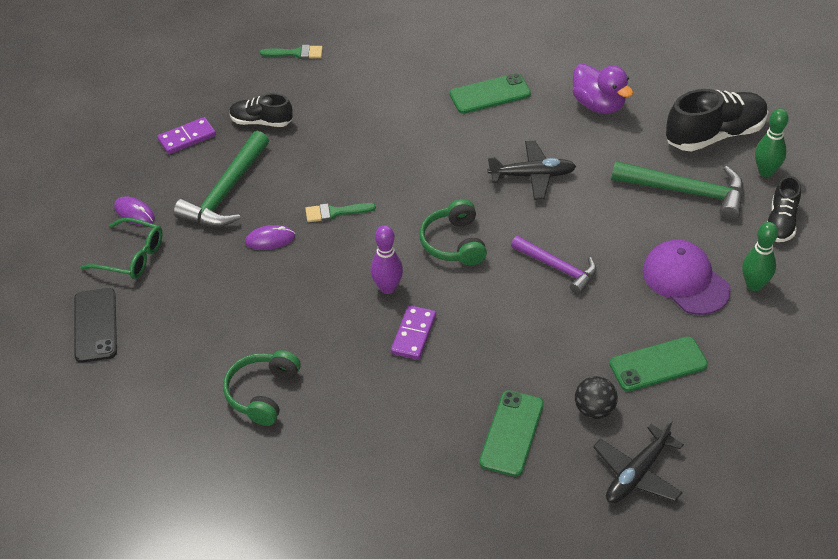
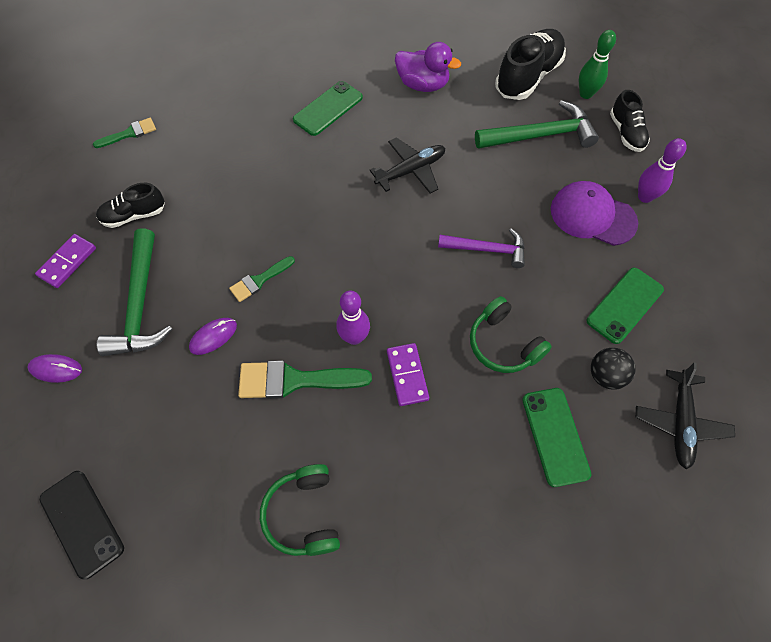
camera: 30 degrees left, 15 degrees up
green glasses [80,217,162,279] -> none
green headphones [419,199,487,266] -> green headphones moved to [470,296,552,373]
green bowling pin [742,222,778,291] -> purple bowling pin [638,138,686,203]
none -> green brush [238,361,372,399]

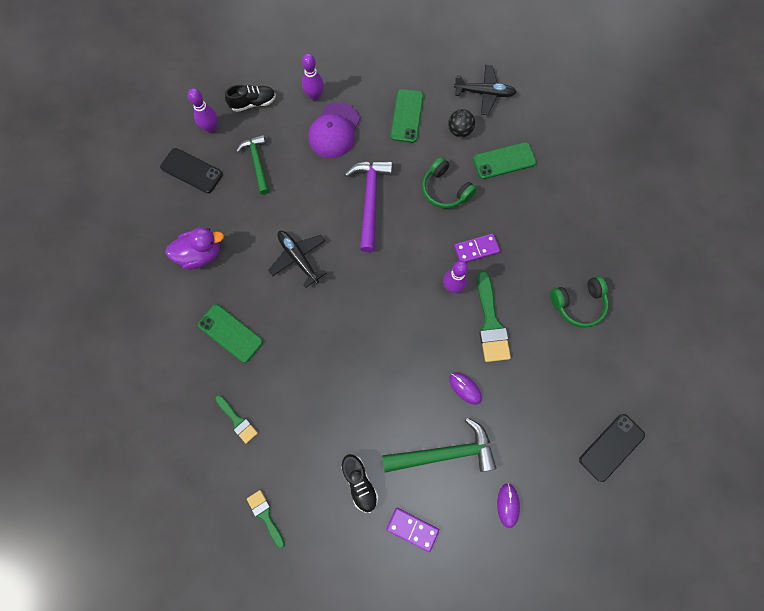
camera: 95 degrees left, 10 degrees up
green brush [229,256,295,302] -> green brush moved to [215,395,258,444]
purple duck [395,42,461,92] -> purple duck turned 60 degrees clockwise [165,227,224,269]
purple hammer [438,229,525,268] -> purple hammer [345,161,392,252], size x1.51
green headphones [470,296,552,373] -> green headphones turned 90 degrees clockwise [422,157,477,209]
green hammer [475,100,599,149] -> green hammer [236,135,269,195], size x0.66
black shoe [495,29,566,100] -> black phone [160,148,223,193]
green bowling pin [579,30,616,99] -> purple bowling pin [188,88,218,133]
green phone [587,268,664,344] -> green phone turned 60 degrees clockwise [391,89,423,143]

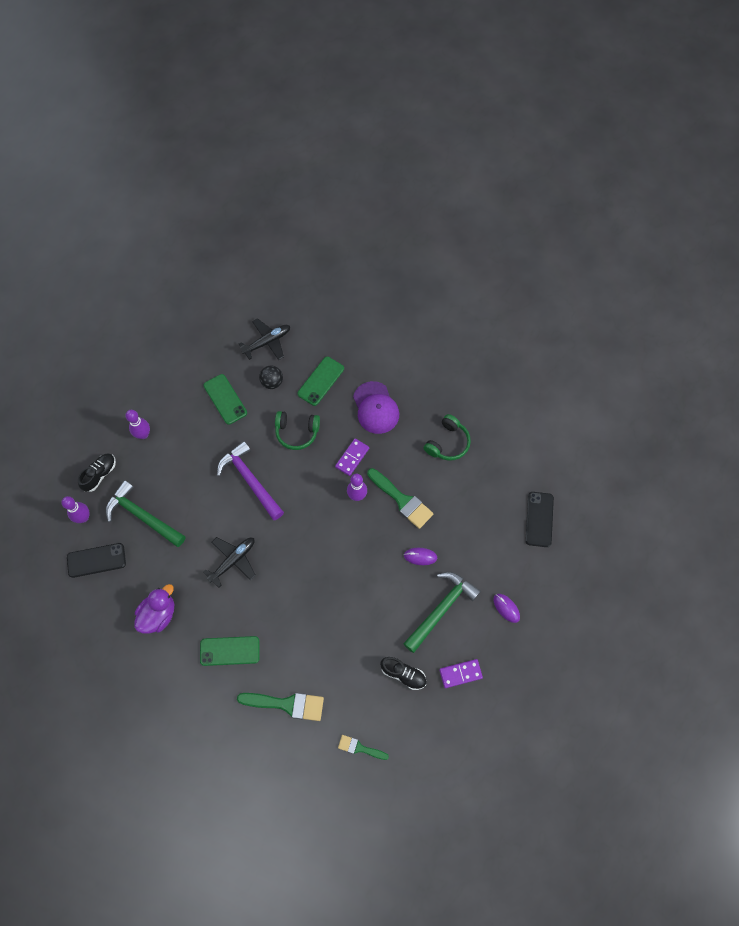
camera: 40 degrees left, 5 degrees down
green brush [215,395,258,444] -> green brush [237,693,324,721], size x1.71
green hammer [236,135,269,195] -> green hammer [105,480,185,547], size x1.51
black plane [268,231,327,288] -> black plane turned 120 degrees clockwise [203,537,256,587]
purple cap [309,102,360,158] -> purple cap moved to [353,381,399,434]

